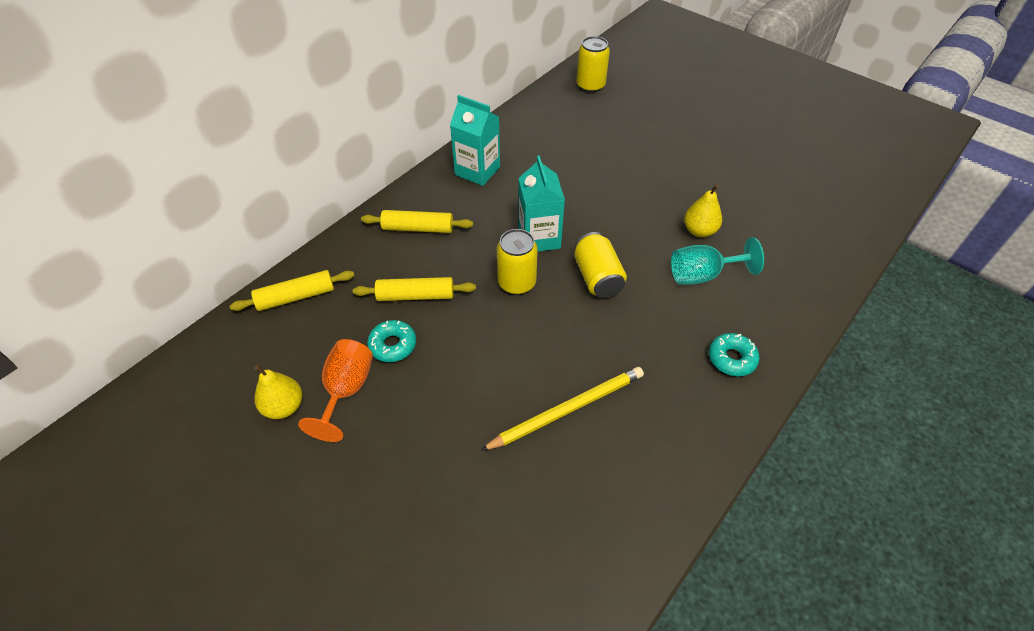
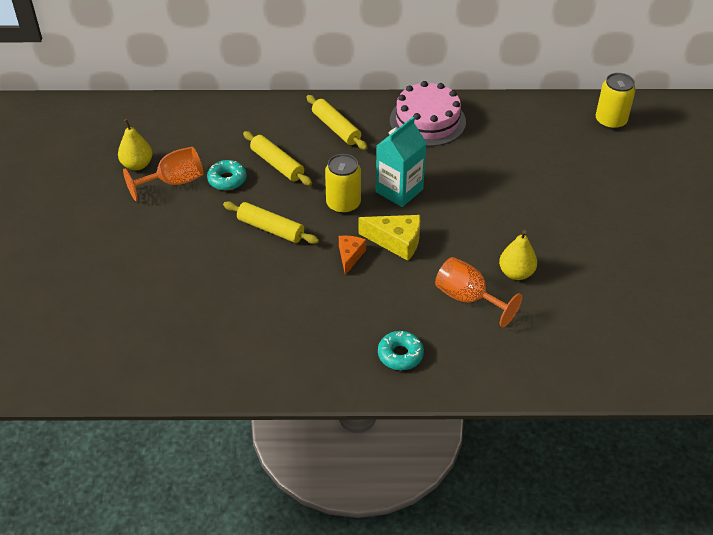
camera: 50 degrees right, 5 degrees down
yellow rolling pin [230,270,354,311] -> yellow rolling pin moved to [223,201,319,244]
turquoise carton [450,95,500,186] -> pink cake [390,81,466,146]
yellow pencil [480,367,644,451] -> none
yellow can [574,232,627,298] -> yellow cheese [359,215,420,261]
turquoise goblet [671,237,764,285] -> orange goblet [435,257,522,327]
none -> orange cheese [339,236,366,275]

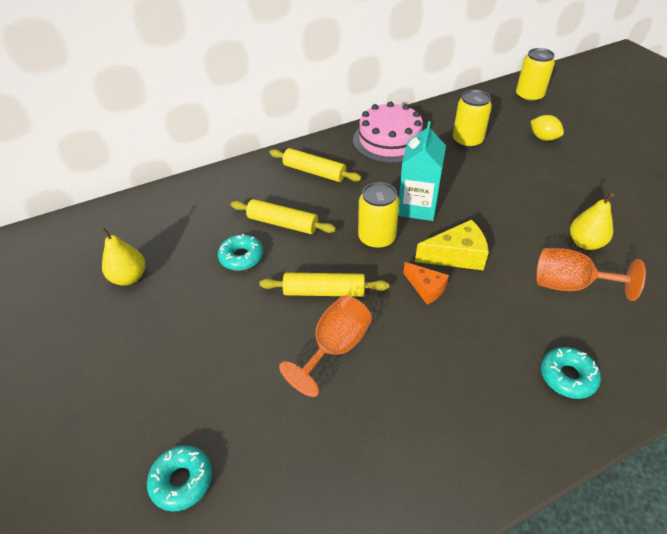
camera: 25 degrees left, 0 degrees up
orange goblet [123,147,203,201] -> orange goblet moved to [279,295,372,397]
orange cheese [339,236,366,275] -> orange cheese turned 150 degrees clockwise [403,262,449,304]
none -> turquoise donut [147,445,212,512]
none -> yellow can [453,90,492,148]
none -> yellow lemon [530,115,564,141]

